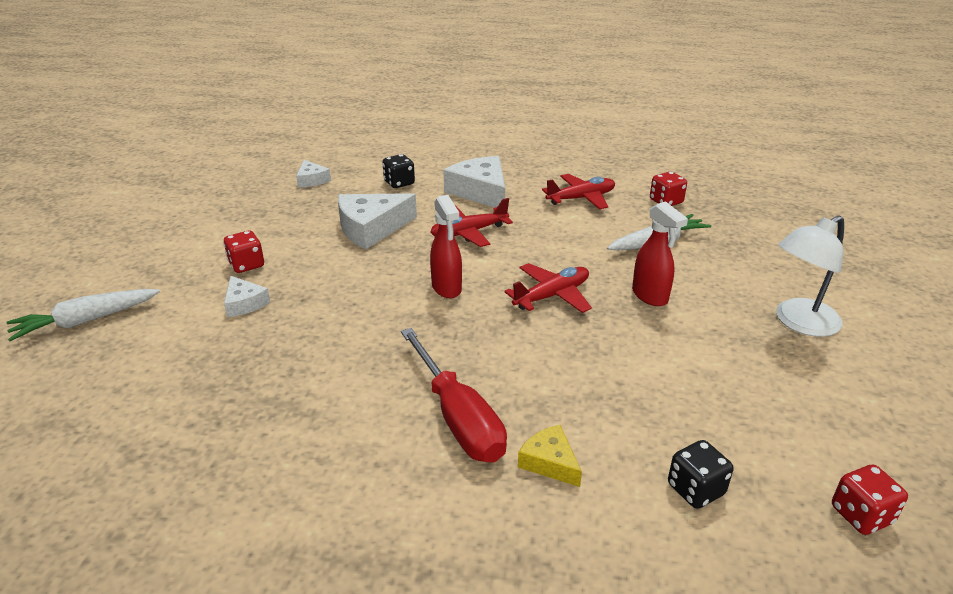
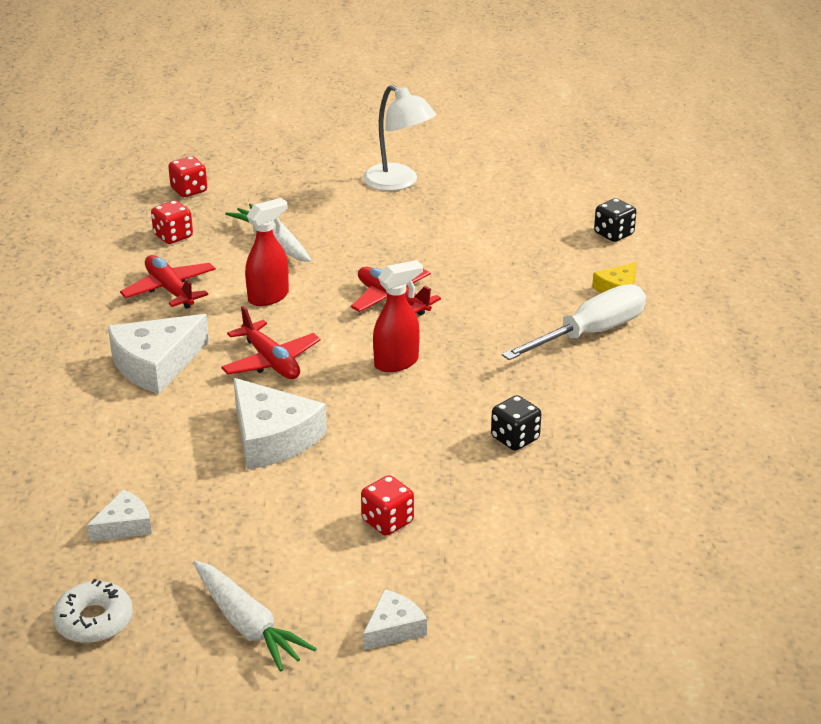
camera: 100 degrees left, 0 degrees up
white carrot [6,289,160,341] -> white carrot moved to [193,561,316,672]
white cheese [224,276,270,317] -> white cheese moved to [363,589,427,651]
black dice [382,154,415,188] -> black dice moved to [491,395,541,451]
red screwdriver [401,328,507,463] -> white screwdriver [502,284,646,360]
red spray bottle [632,201,688,306] -> red spray bottle moved to [245,198,289,306]
red dice [832,464,908,535] -> red dice moved to [168,156,207,197]
none -> white donut [53,579,133,643]

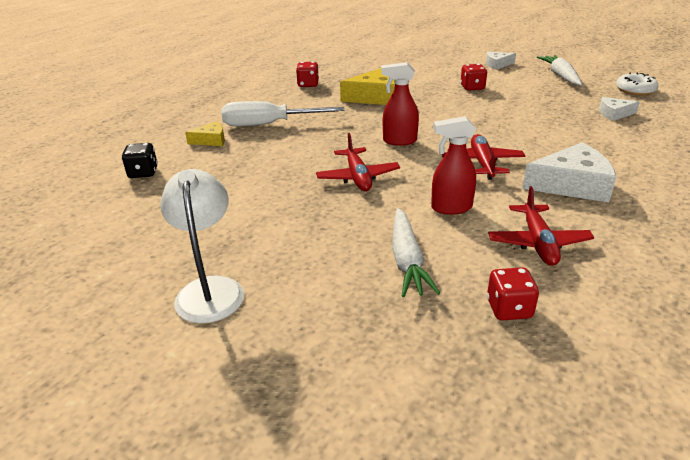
camera: 145 degrees left, 0 degrees up
red dice [168,156,207,197] -> red dice moved to [296,62,319,87]
white cheese [234,378,327,470] -> none
black dice [491,395,541,451] -> yellow cheese [340,68,395,105]

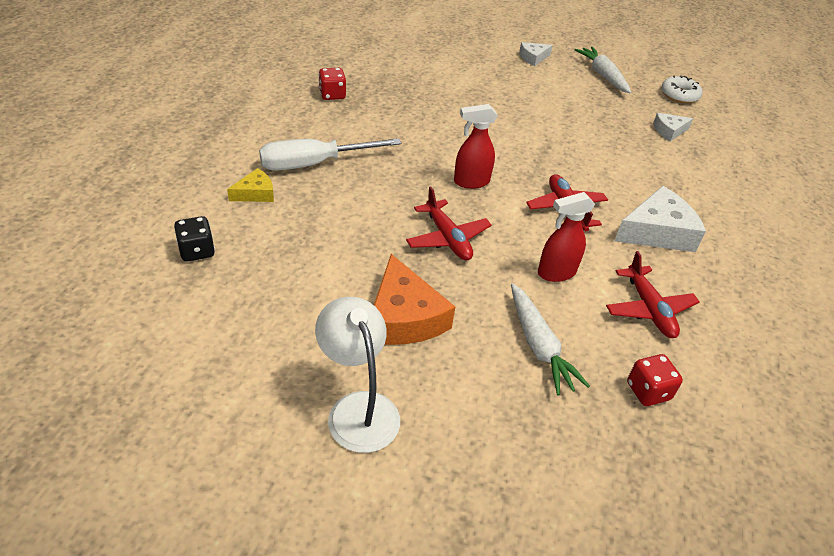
camera: 20 degrees left, 10 degrees up
yellow cheese [340,68,395,105] -> none
red dice [460,64,487,91] -> none
none -> orange cheese [374,254,455,345]

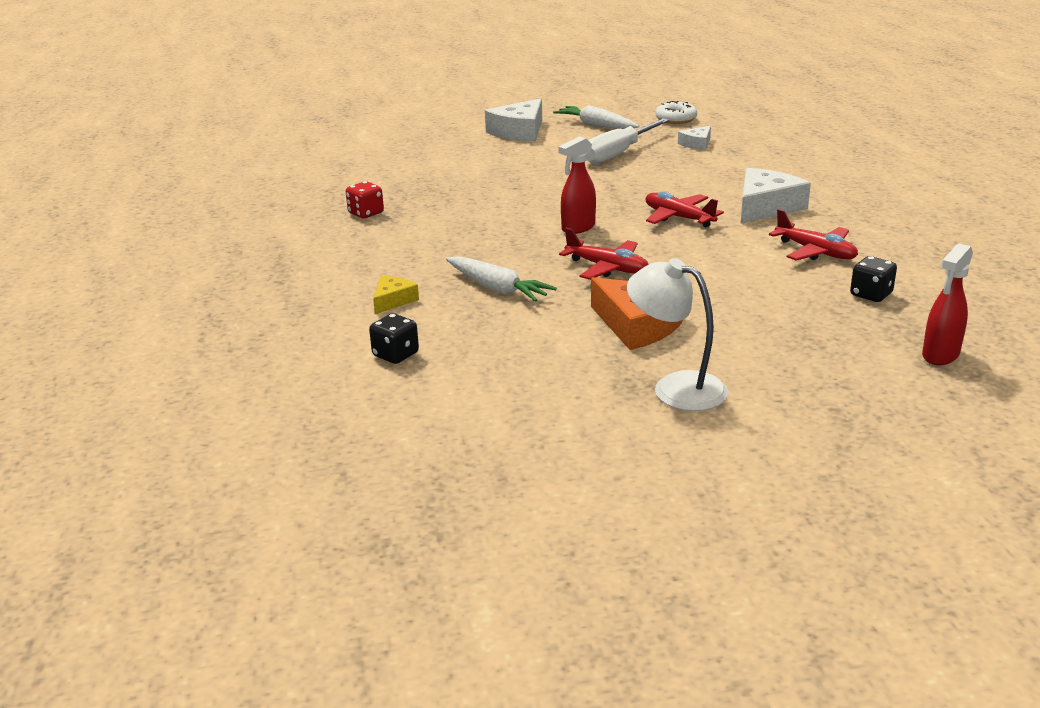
camera: 25 degrees left, 15 degrees down
white screwdriver [259,138,401,171] -> white screwdriver moved to [587,118,669,164]
white carrot [511,283,590,395] -> white carrot moved to [446,256,557,302]
white cheese [519,42,553,66] -> white cheese [485,98,542,142], size x1.85
red spray bottle [538,192,595,282] -> red spray bottle moved to [922,244,973,365]
red dice [627,354,683,406] -> black dice [850,256,897,302]

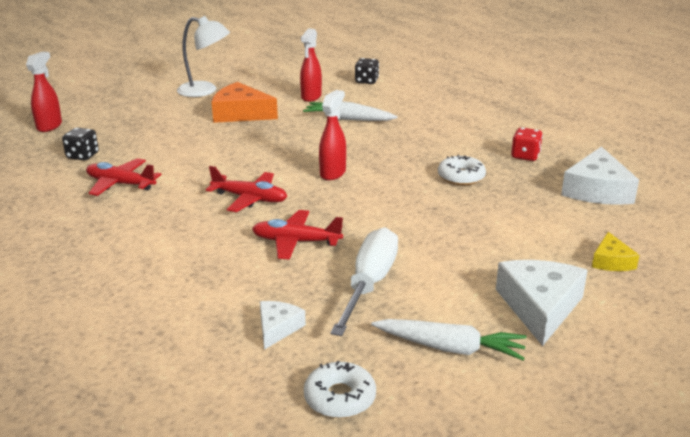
camera: 155 degrees right, 0 degrees up
yellow cheese [373,276,419,314] -> yellow cheese moved to [592,232,640,271]
red plane [559,228,649,280] -> red plane moved to [252,210,343,260]
white cheese [741,168,811,223] -> white cheese moved to [561,147,639,205]
none -> red spray bottle [300,28,322,102]
none -> white donut [438,155,486,185]

